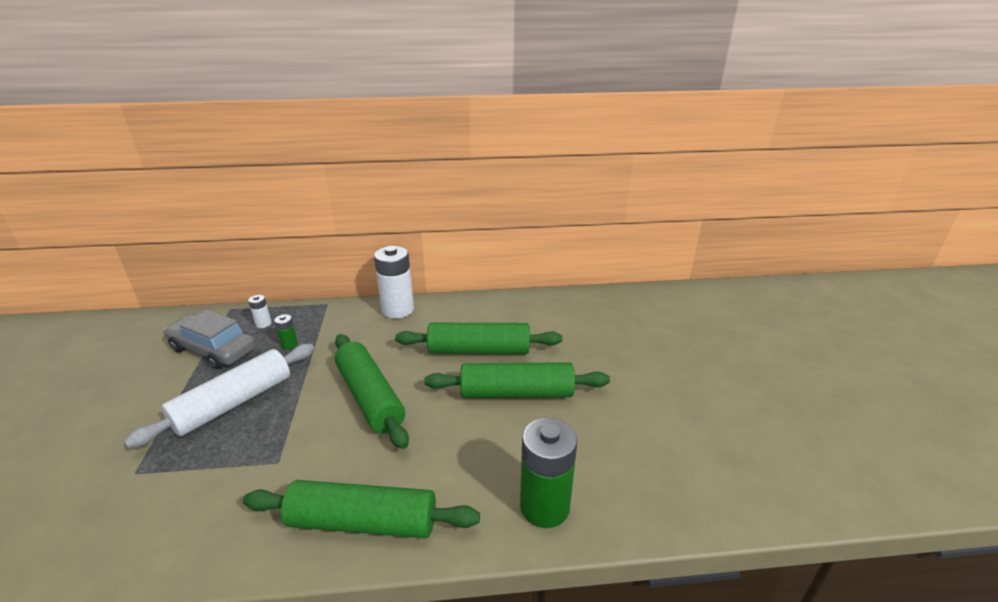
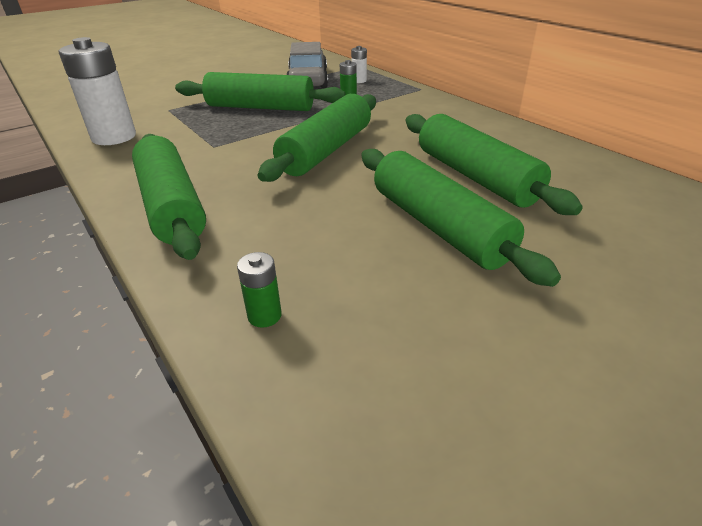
camera: 60 degrees right, 5 degrees up
white rolling pin [124,344,314,448] -> green rolling pin [175,72,346,111]
white battery [374,246,414,319] -> white battery moved to [59,37,136,145]
green battery [520,418,577,528] -> green battery [237,252,282,328], size x0.45

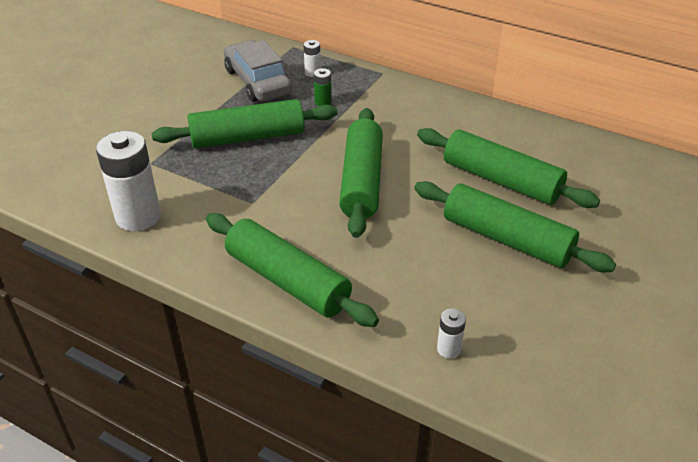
camera: 25 degrees left, 5 degrees up
green battery [237,252,282,328] -> white battery [437,309,466,359]

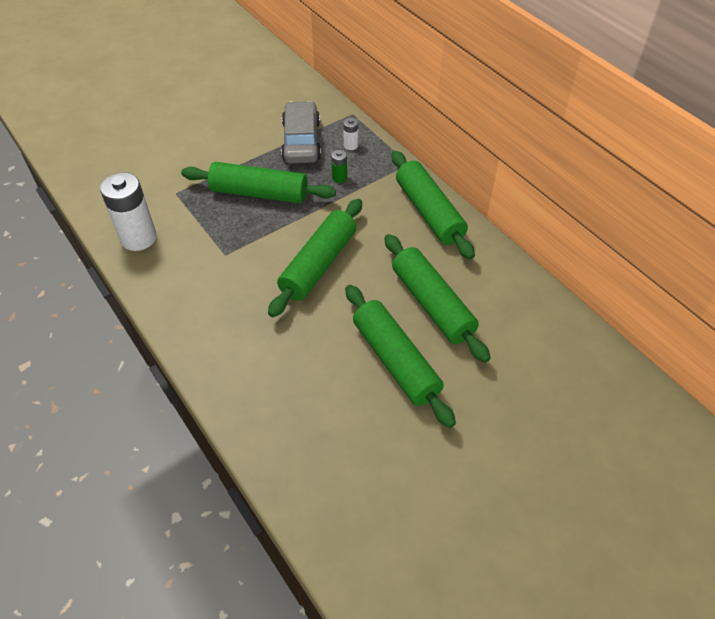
camera: 25 degrees right, 10 degrees up
green rolling pin [206,213,379,327] -> green rolling pin moved to [392,151,475,260]
white battery [437,309,466,359] -> none

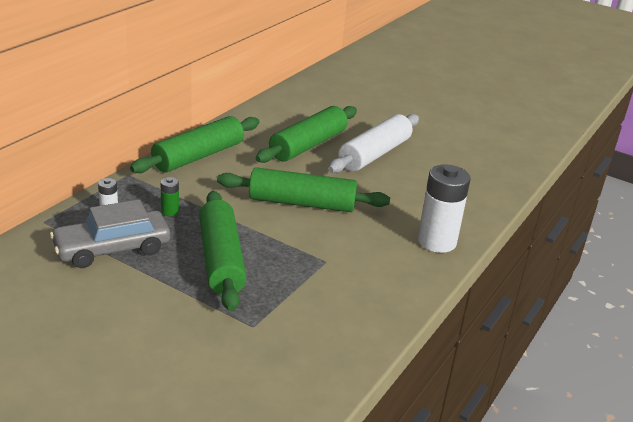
camera: 115 degrees left, 20 degrees down
white battery [100,172,157,251] -> white battery moved to [418,164,471,253]
green rolling pin [345,285,456,428] -> white rolling pin [328,114,419,173]

